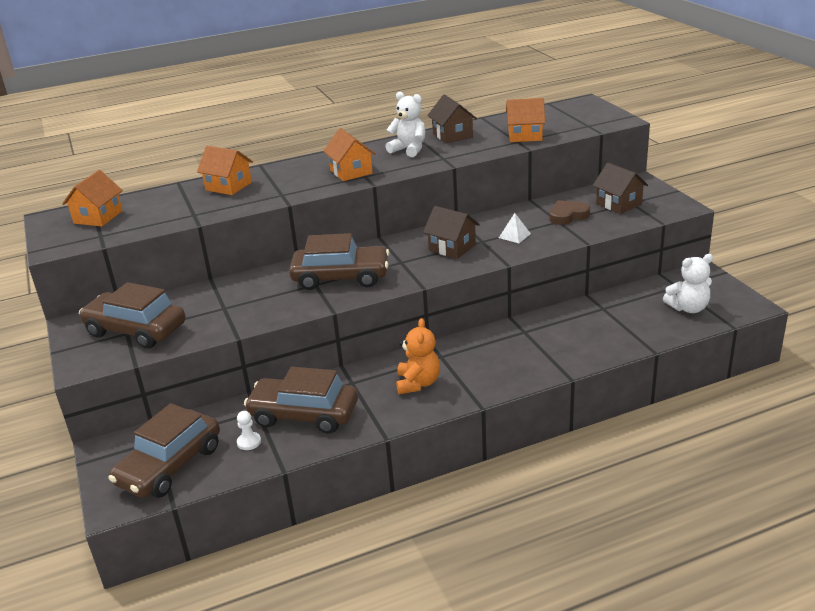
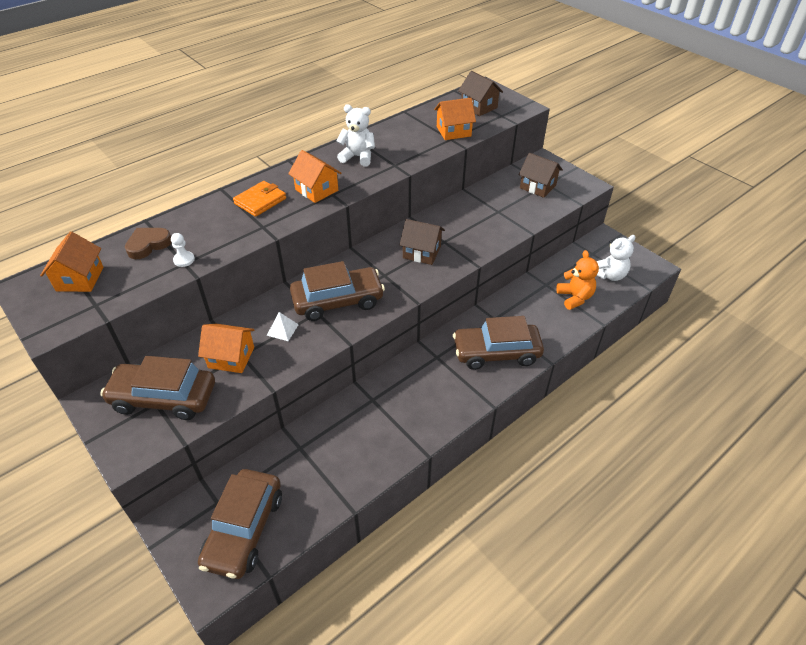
camera: 20 degrees left, 15 degrees up
orange house [197,146,253,195] -> orange house moved to [198,324,255,373]
white pawn [237,411,261,450] -> white pawn moved to [171,233,195,267]
brown car [244,367,358,434] -> brown car moved to [453,316,544,370]
orange teddy bear [396,318,440,394] -> orange teddy bear moved to [556,250,599,310]
brown house [427,94,477,143] -> brown house moved to [458,71,503,116]
white pyramid [499,213,531,243] -> white pyramid moved to [267,312,299,341]
brown heart [549,200,590,225] -> brown heart moved to [125,228,172,259]
none -> orange wallet [233,181,286,217]

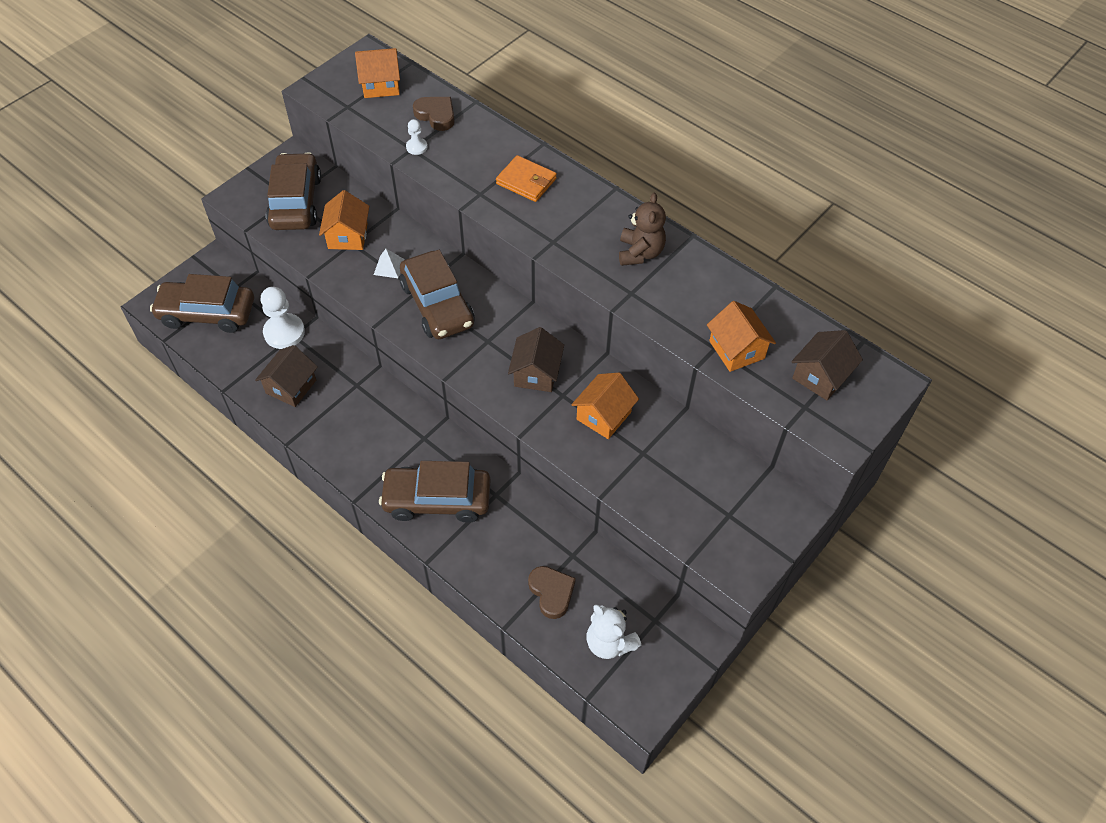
camera: 80 degrees right, 10 degrees up
orange house [288,150,341,203] -> orange house moved to [571,373,639,439]
white teddy bear [336,104,375,166] -> brown teddy bear [619,193,666,266]
brown car [453,316,544,370] -> brown car turned 75 degrees counterclockwise [379,461,490,523]
brown house [519,153,563,198] -> brown house moved to [255,345,318,407]
orange teddy bear [556,250,599,310] -> brown heart [528,566,576,619]
none -> white pawn [261,287,305,349]

